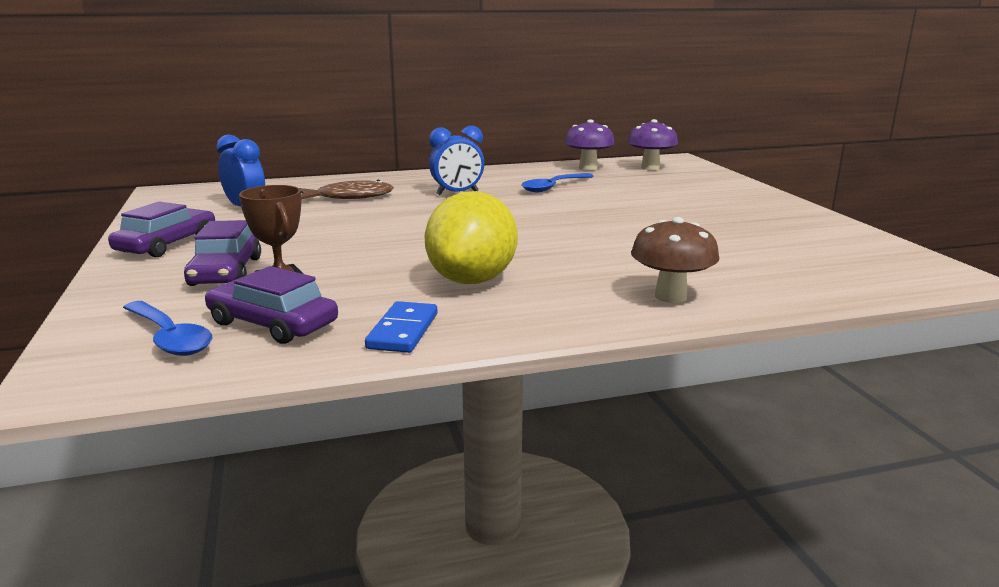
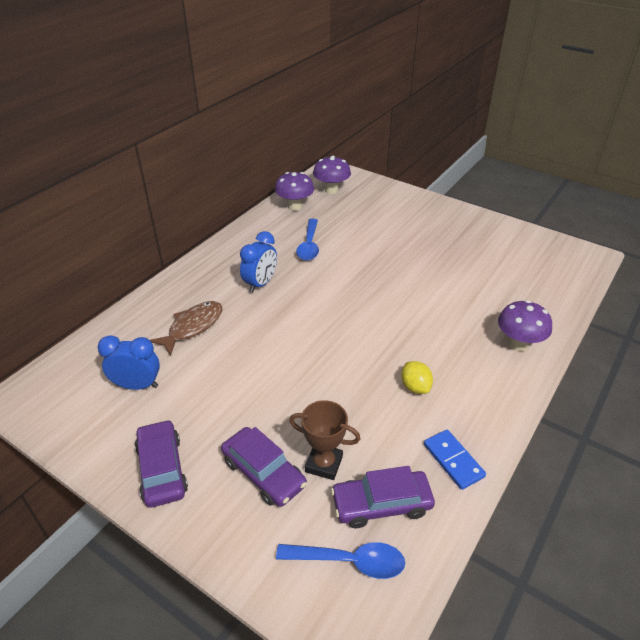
camera: 40 degrees left, 20 degrees up
yellow lemon [425,191,518,284] -> yellow lemon [401,361,433,394], size x0.48
brown mushroom [631,217,719,303] -> purple mushroom [498,300,552,351]

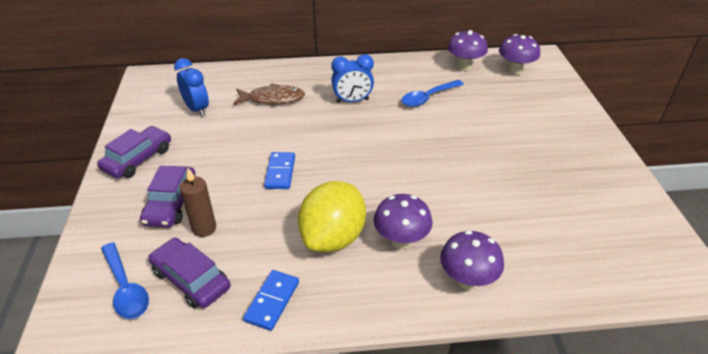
camera: 50 degrees right, 0 degrees up
brown trophy [289,400,360,480] -> brown candle [180,168,216,237]
yellow lemon [401,361,433,394] -> yellow lemon [298,181,366,252], size x2.09
none -> blue domino [264,152,295,189]
none -> purple mushroom [374,194,432,249]

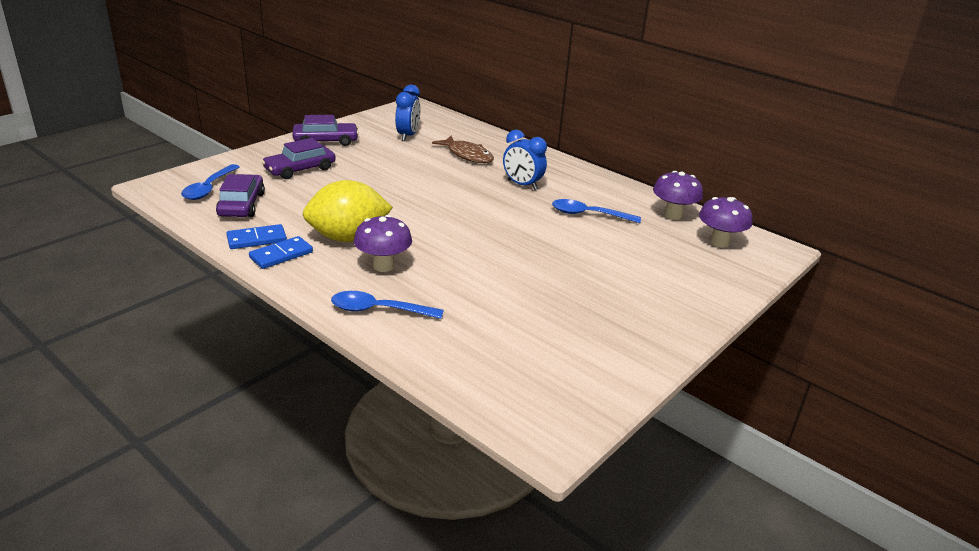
camera: 45 degrees right, 10 degrees down
brown candle [180,168,216,237] -> none
blue domino [264,152,295,189] -> blue domino moved to [249,236,313,269]
purple mushroom [440,230,504,290] -> blue spoon [331,291,444,319]

